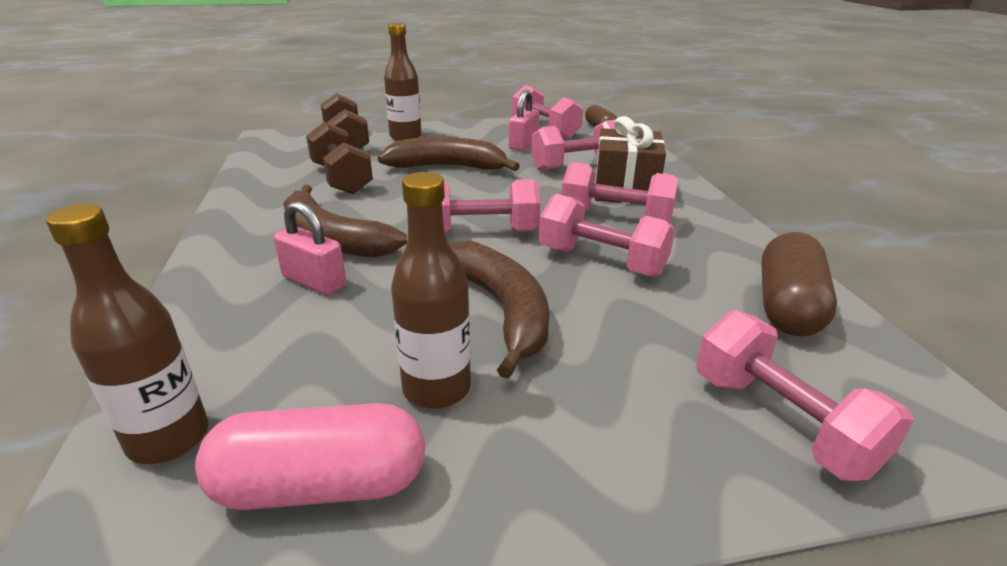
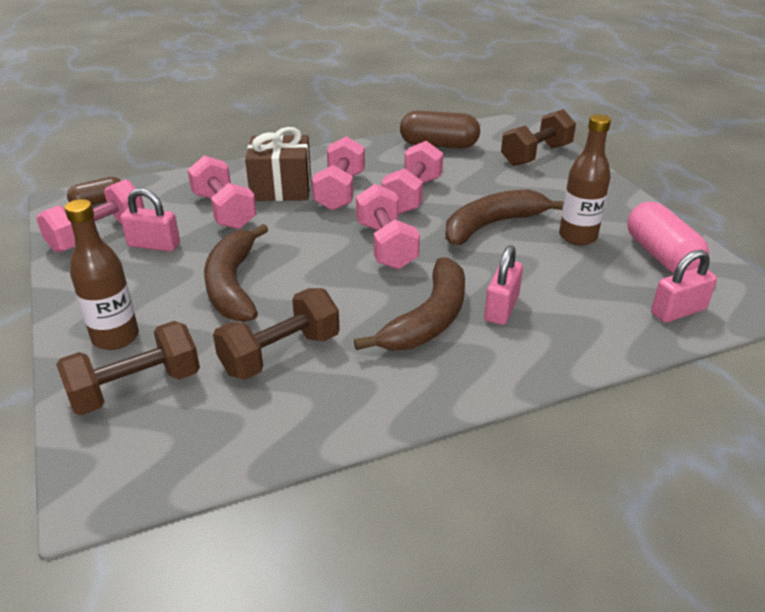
camera: 100 degrees left, 5 degrees up
brown bottle [46,204,208,464] -> pink padlock [651,250,717,323]
pink dumbbell [696,310,914,481] -> brown dumbbell [501,109,576,166]

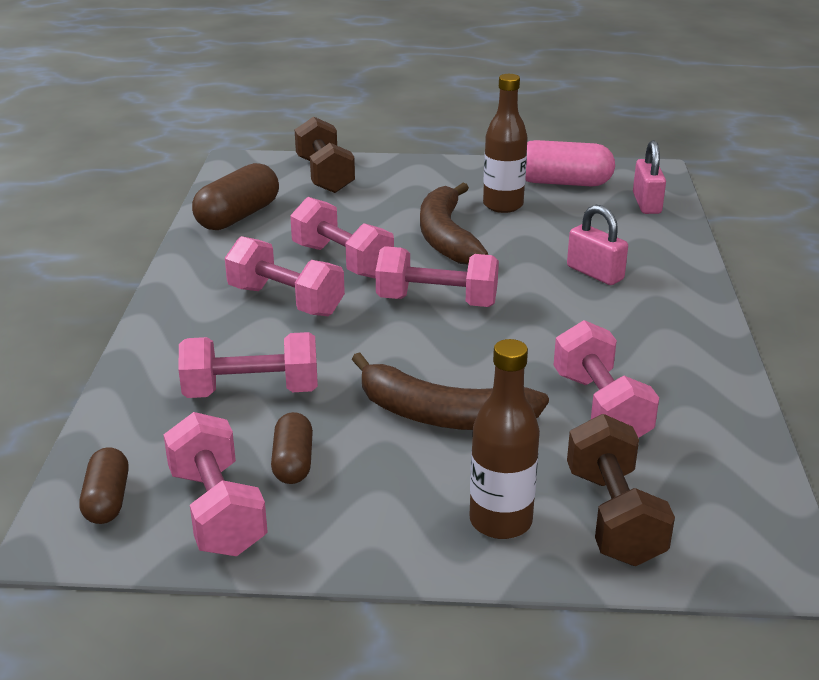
camera: 65 degrees left, 5 degrees down
pink padlock [120,188,180,252] -> brown capsule [271,412,313,484]
brown dumbbell [213,288,340,380] -> pink dumbbell [554,320,659,438]
brown gift [245,127,311,201] -> none
brown banana [354,258,465,350] -> none

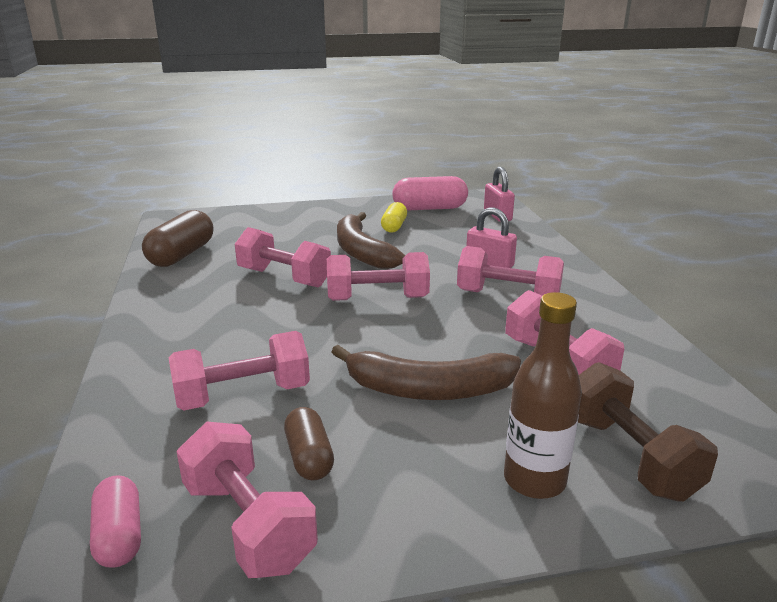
camera: 15 degrees left, 5 degrees down
brown capsule [80,447,129,524] -> pink capsule [90,475,141,568]
pink dumbbell [225,236,345,316] -> pink dumbbell moved to [457,246,564,296]
brown dumbbell [295,117,355,193] -> none
brown bottle [483,74,528,213] -> yellow capsule [381,202,407,233]

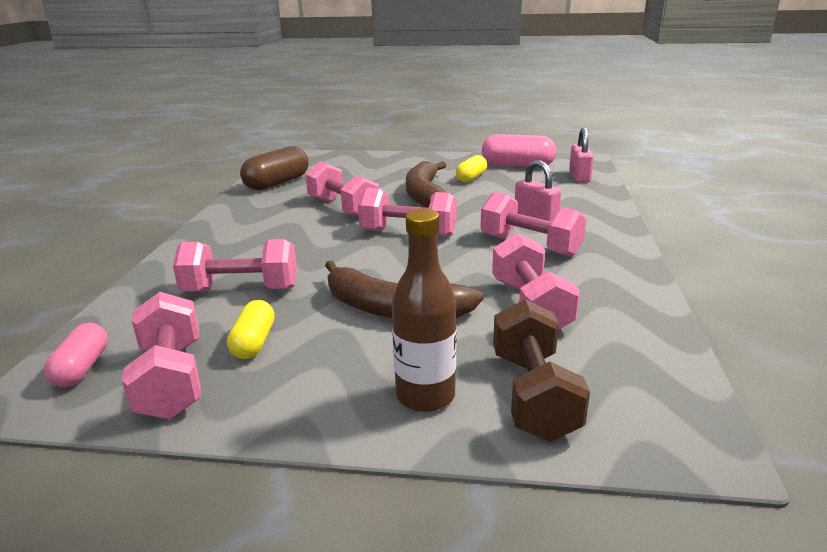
camera: 20 degrees right, 0 degrees up
brown capsule [284,407,334,481] -> yellow capsule [227,300,275,359]

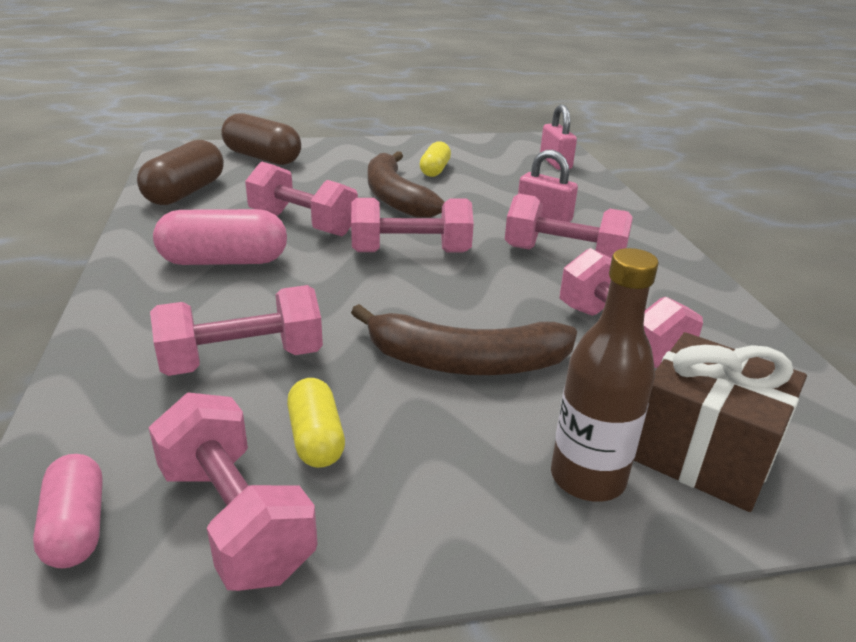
camera: 20 degrees left, 5 degrees up
pink capsule [482,134,556,168] -> pink capsule moved to [153,209,287,265]
brown dumbbell [493,299,590,442] -> brown gift [634,332,807,512]
none -> brown capsule [221,113,301,165]

